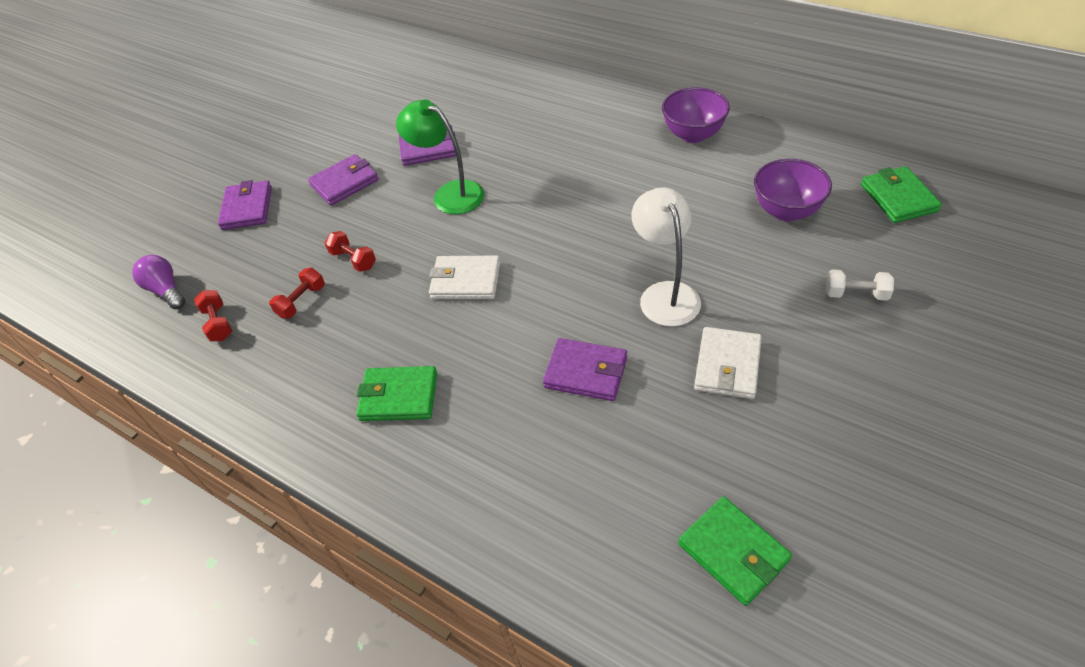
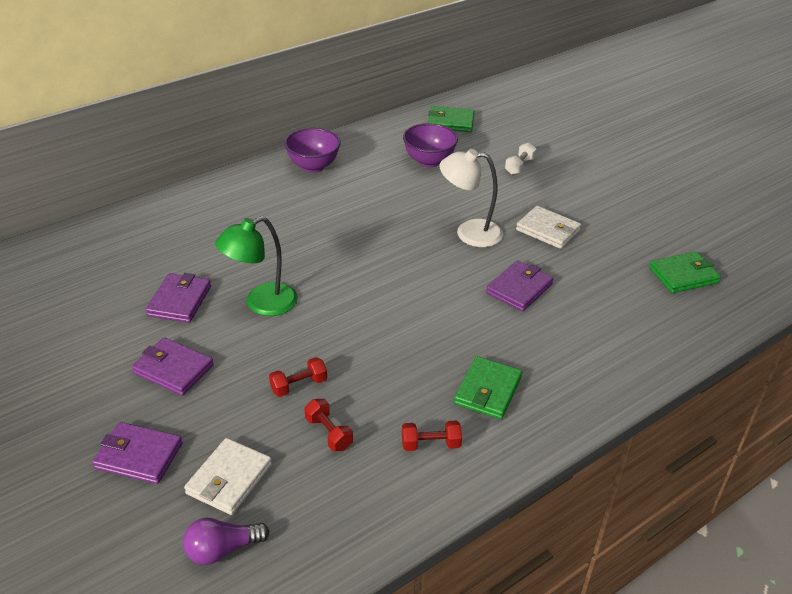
camera: 75 degrees left, 10 degrees down
red dumbbell [194,290,233,341] -> red dumbbell moved to [402,421,462,451]
purple wallet [308,154,379,205] -> purple wallet turned 45 degrees counterclockwise [132,337,214,396]
white wallet [429,256,500,299] -> white wallet moved to [184,438,272,515]

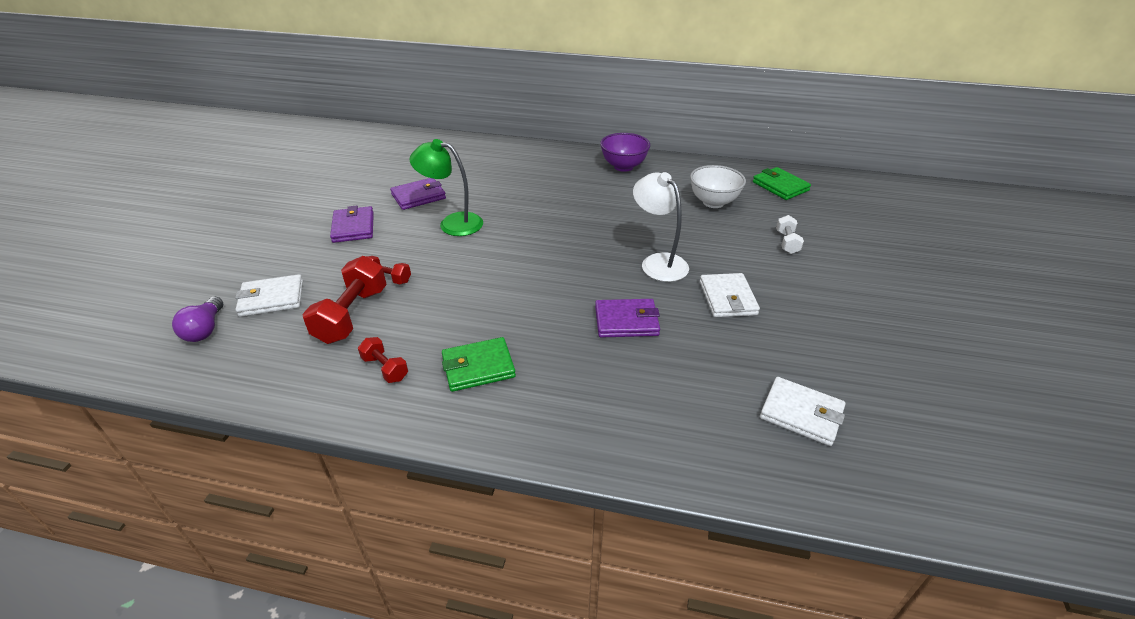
camera: 50 degrees right, 0 degrees up
purple wallet [92,422,183,484] -> none
purple light bulb [183,517,269,565] -> purple light bulb turned 120 degrees counterclockwise [172,296,223,342]
red dumbbell [305,399,353,451] -> red dumbbell [303,256,387,344], size x1.86
purple bowl [403,123,458,167] -> white bowl [690,165,746,208]
white dumbbell [505,142,537,175] -> white dumbbell turned 75 degrees counterclockwise [776,215,804,254]
green wallet [649,252,721,293] -> white wallet [760,377,846,446]

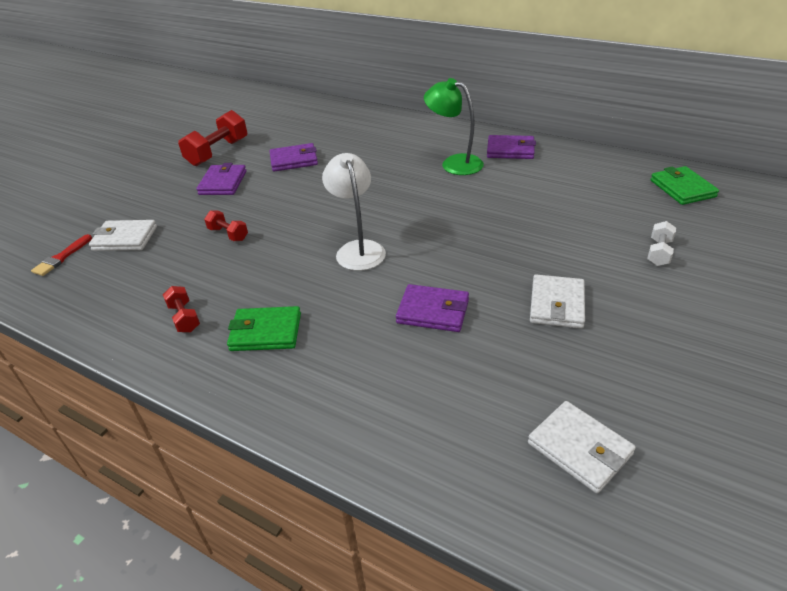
camera: 20 degrees right, 0 degrees up
purple light bulb [172,296,223,342] -> red brush [31,234,92,276]
red dumbbell [303,256,387,344] -> red dumbbell moved to [178,110,247,166]
green lamp [409,139,483,236] -> green lamp moved to [424,78,484,175]
purple bowl [600,133,650,172] -> purple wallet [487,135,536,159]
white lamp [633,172,689,282] -> white lamp moved to [322,153,386,271]
white bowl [690,165,746,208] -> none

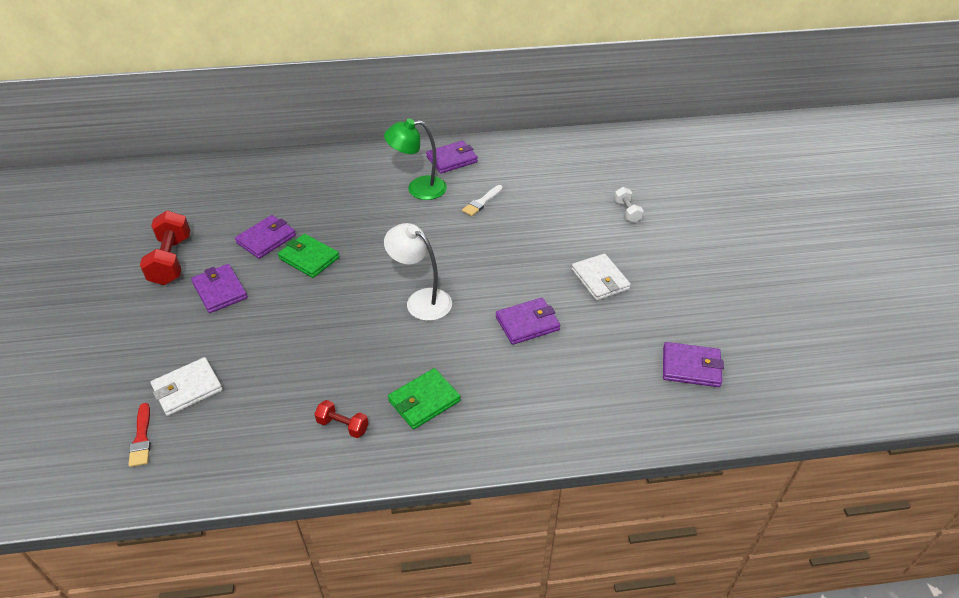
camera: 40 degrees left, 5 degrees up
red dumbbell [204,210,248,241] -> none
white wallet [528,401,636,493] -> purple wallet [663,342,724,387]
green wallet [651,166,719,205] -> green wallet moved to [278,234,340,278]
none -> white brush [462,185,503,216]

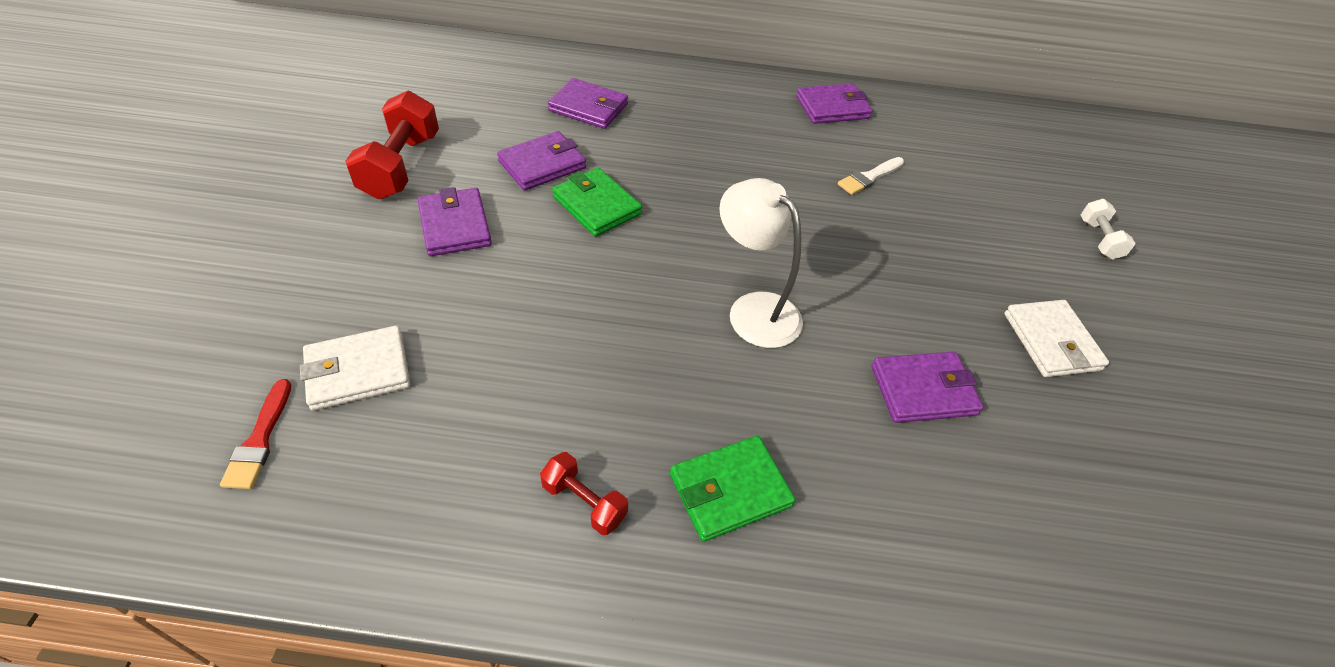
camera: 10 degrees right, 5 degrees up
green lamp [384,119,447,200] -> none
purple wallet [663,342,724,387] -> purple wallet moved to [548,78,628,129]

